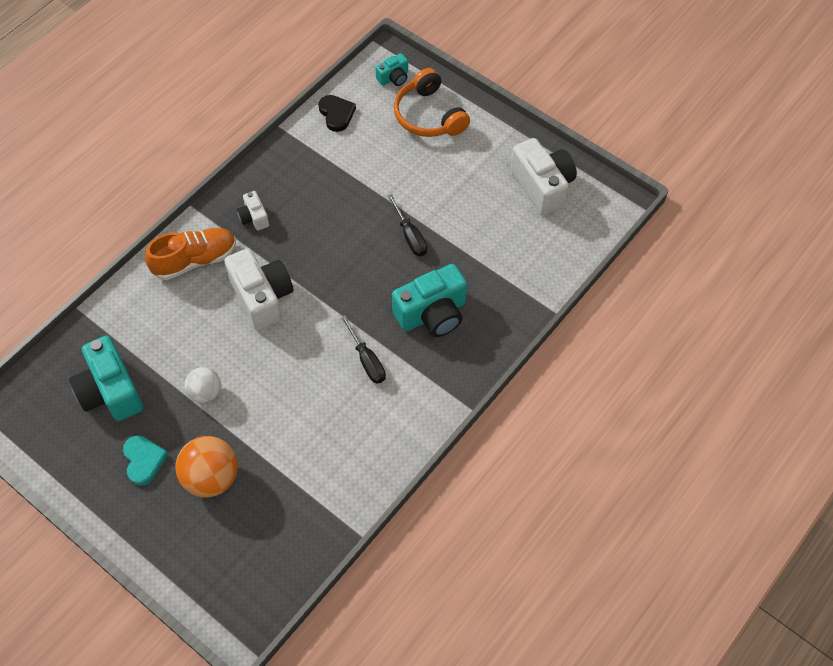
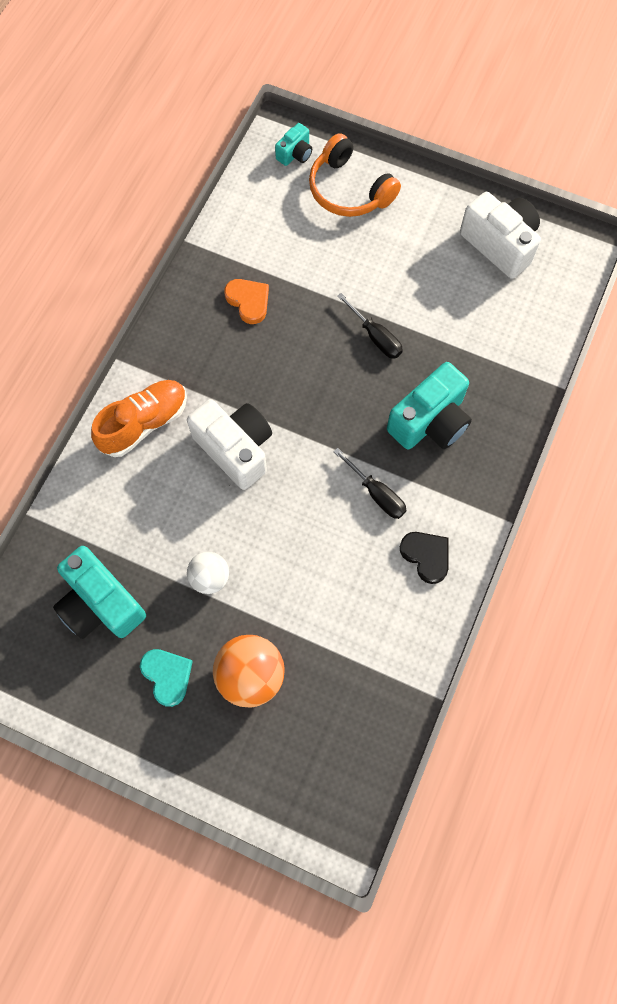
camera: 15 degrees left, 10 degrees up
white camera [237,191,269,231] -> none
black heart [318,95,356,132] -> black heart moved to [400,532,449,584]
none -> orange heart [224,279,269,324]

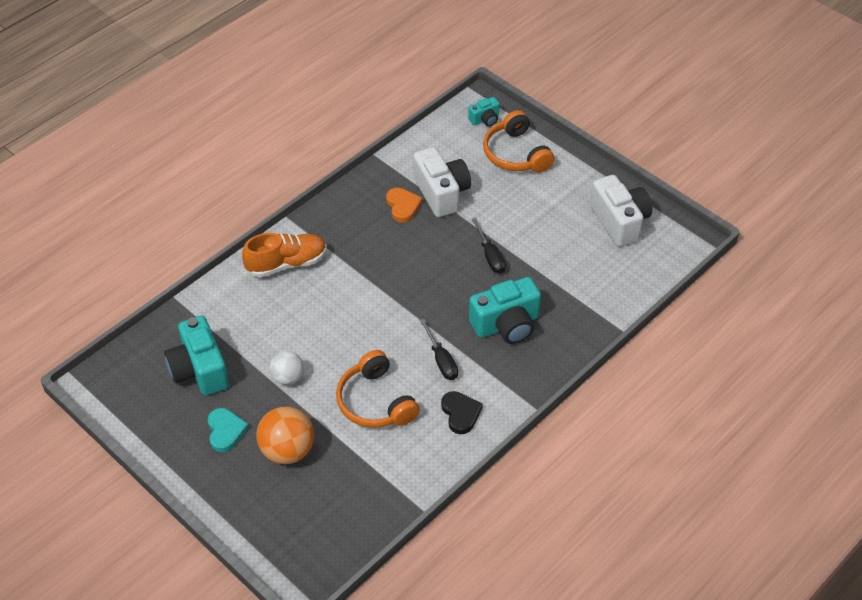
camera: 20 degrees right, 20 degrees down
white camera [187,399,272,490] -> white camera moved to [413,147,471,217]
none -> orange headphones [336,350,420,428]

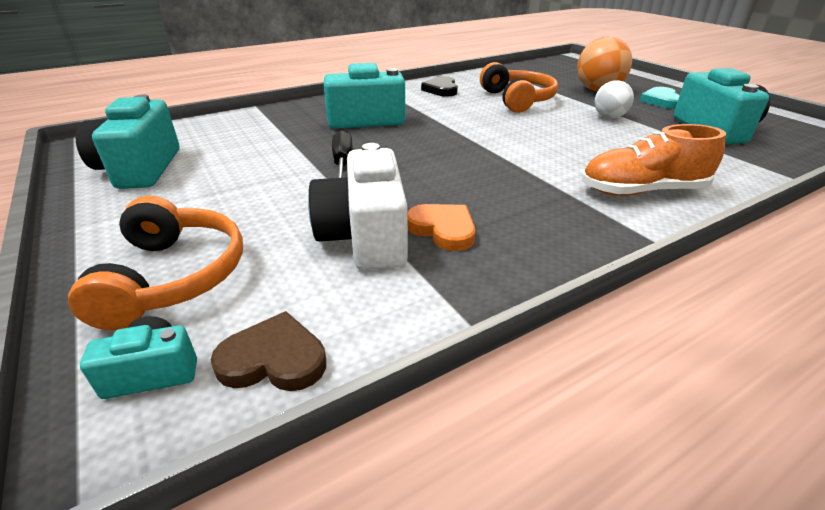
camera: 165 degrees left, 15 degrees down
orange heart [386,188,423,223] -> orange heart turned 135 degrees clockwise [408,204,476,251]
black screwdriver [420,319,458,380] -> none
white camera [590,175,652,247] -> turquoise camera [75,95,179,189]
none -> brown heart [211,311,326,391]

